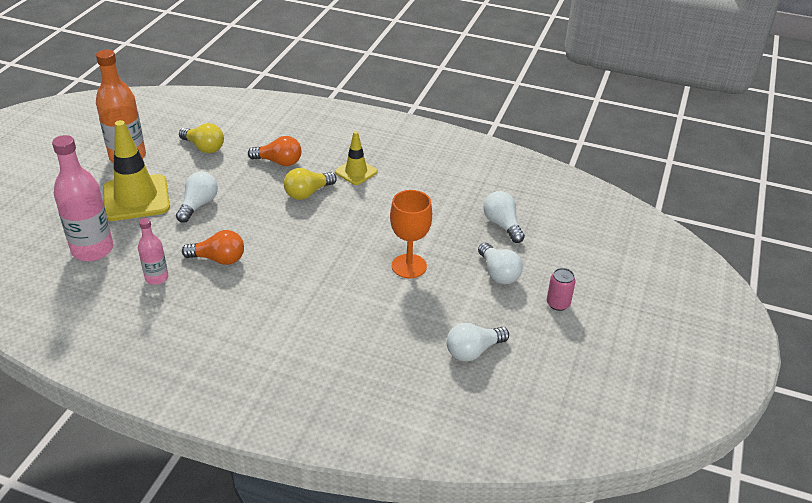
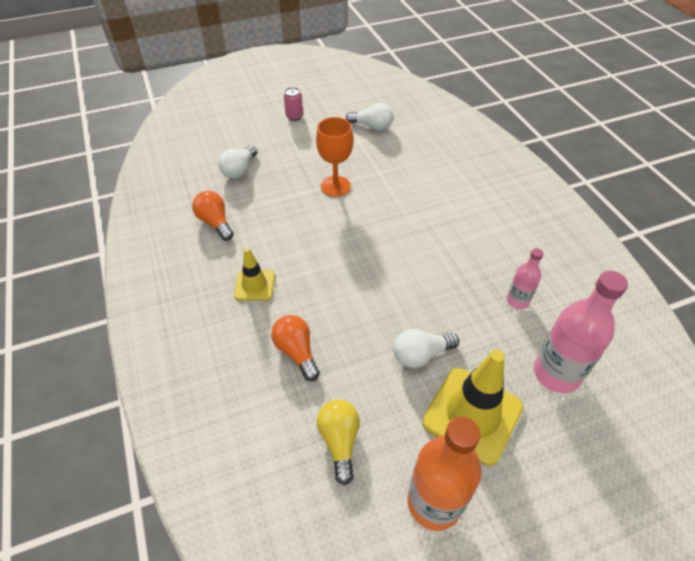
camera: 130 degrees left, 10 degrees up
orange light bulb [182,230,244,265] -> orange light bulb moved to [192,191,234,241]
yellow light bulb [284,168,337,200] -> none
white light bulb [478,243,523,284] -> none

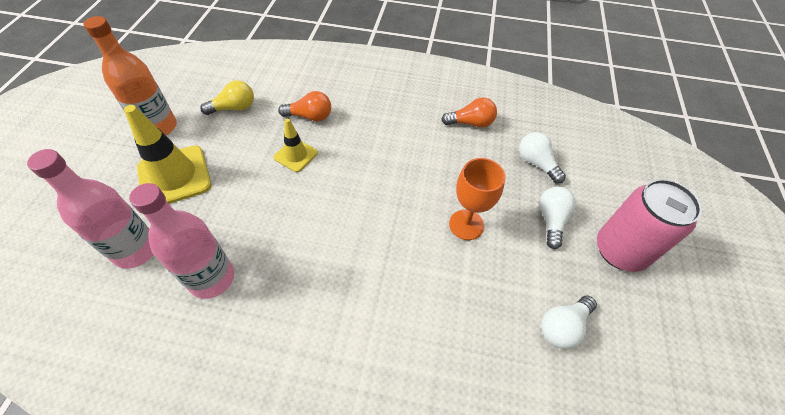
camera: 120 degrees right, 5 degrees up
yellow traffic cone [234,247,275,301] -> yellow traffic cone moved to [274,118,318,172]
pink can [284,87,303,121] -> pink can [597,179,702,272], size x2.27
yellow light bulb [317,400,360,485] -> yellow light bulb turned 45 degrees counterclockwise [200,80,254,115]
white light bulb [394,329,459,368] -> white light bulb moved to [539,187,576,249]
pink bottle [506,248,544,309] -> pink bottle [129,183,234,299], size x1.84

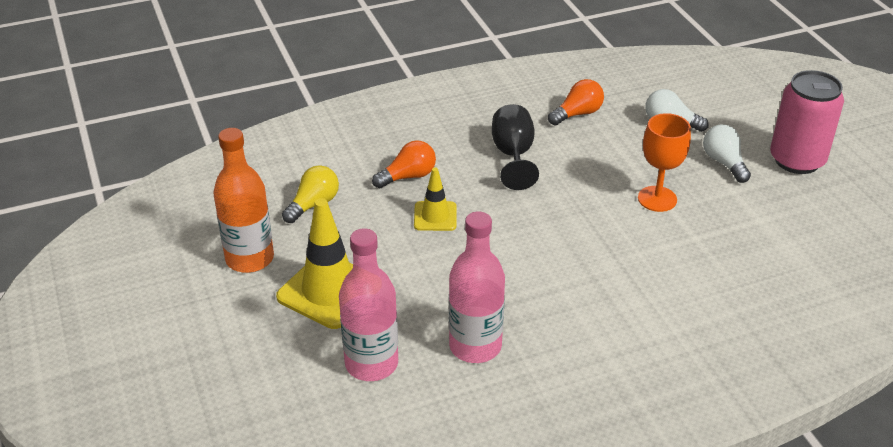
camera: 30 degrees left, 15 degrees down
white light bulb [541,296,597,349] -> none
none -> black goblet [492,104,539,190]

